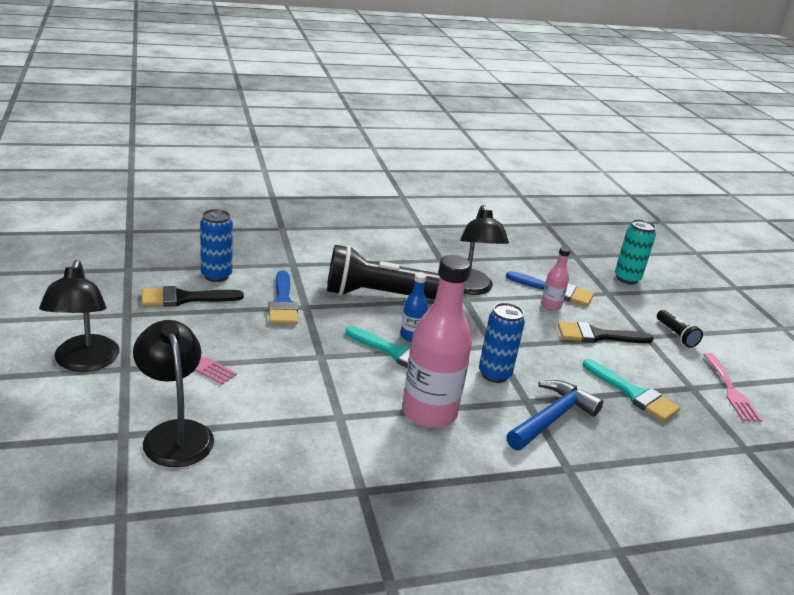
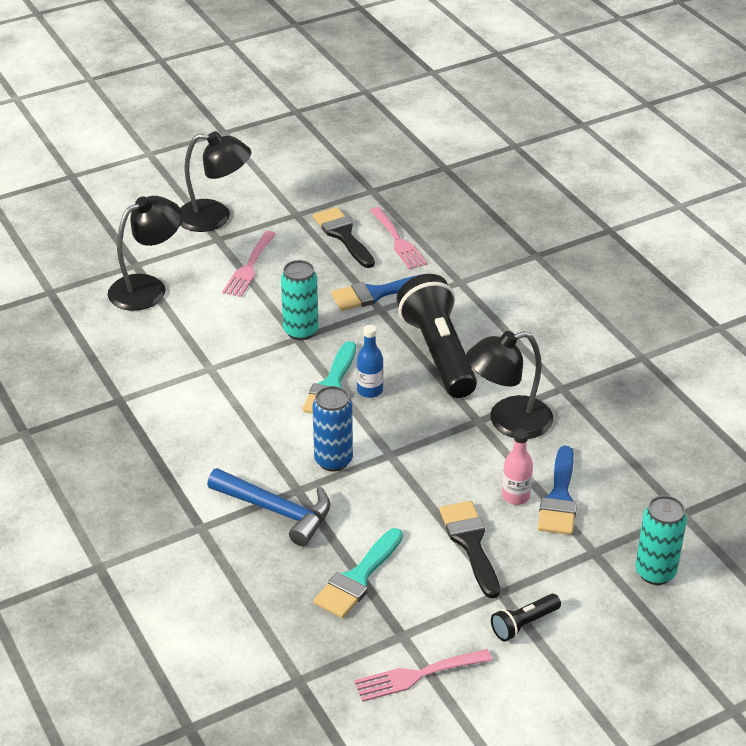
camera: 80 degrees right, 10 degrees up
black lamp [39,260,120,372] -> black lamp turned 150 degrees counterclockwise [180,131,251,232]
blue can [200,209,233,282] -> pink fork [370,207,427,269]
pink bottle [402,255,472,428] -> none
none -> turquoise can [281,260,319,340]

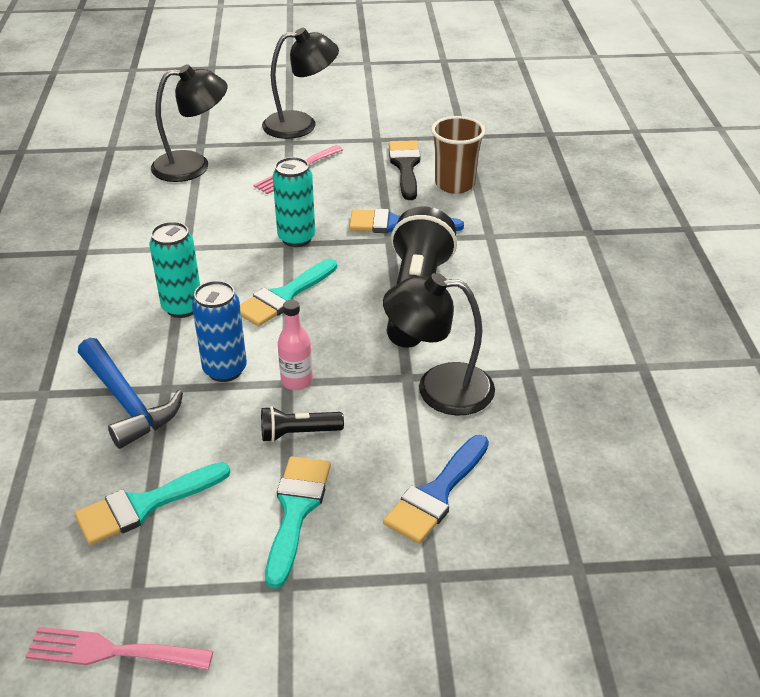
camera: 25 degrees right, 0 degrees up
black lamp [180,131,251,232] -> black lamp turned 45 degrees counterclockwise [262,28,339,139]
blue bottle [357,325,383,398] -> none
pink fork [370,207,427,269] -> brown cup [431,116,485,194]
black brush [439,501,500,598] -> turquoise brush [265,456,331,589]
black flashlight [491,594,561,642] -> black flashlight moved to [261,406,344,442]
pink bottle [502,429,533,505] -> pink bottle moved to [278,300,313,390]
turquoise can [635,495,687,585] -> turquoise can moved to [149,222,200,318]

